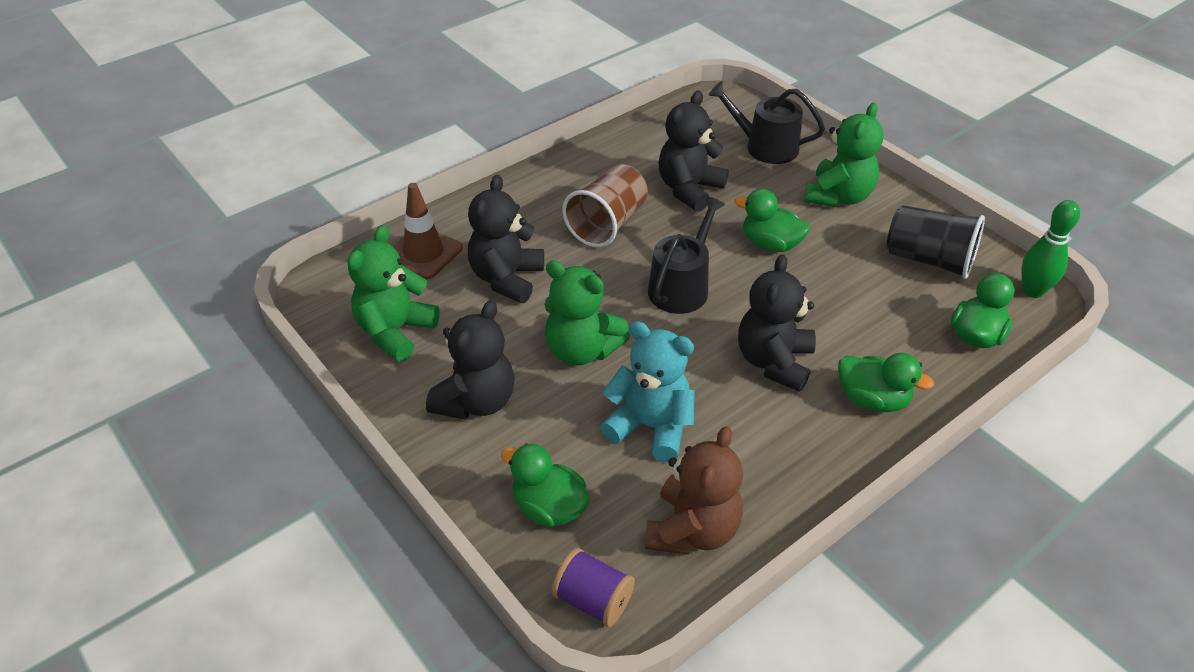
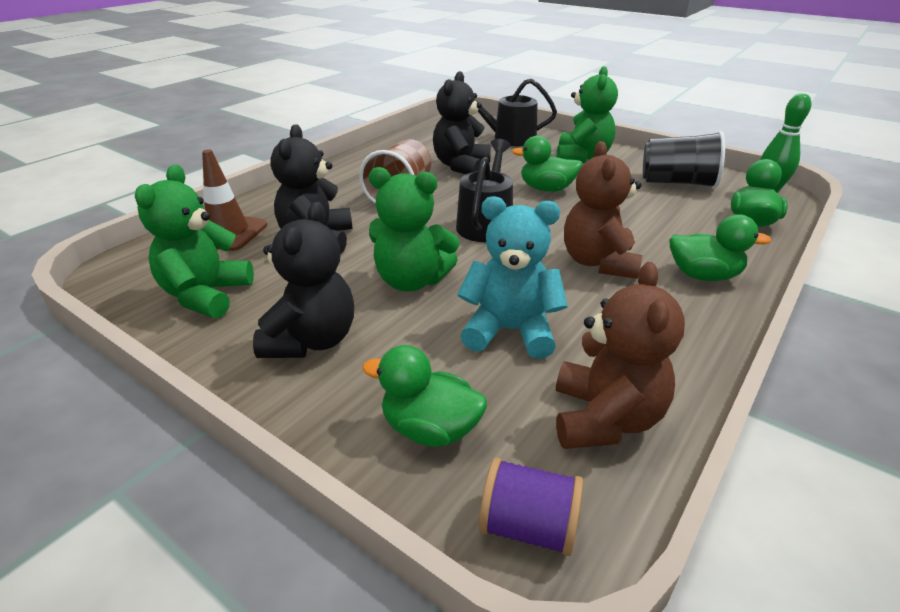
camera: 15 degrees left, 10 degrees down
black teddy bear [738,254,816,392] -> brown teddy bear [564,141,642,279]

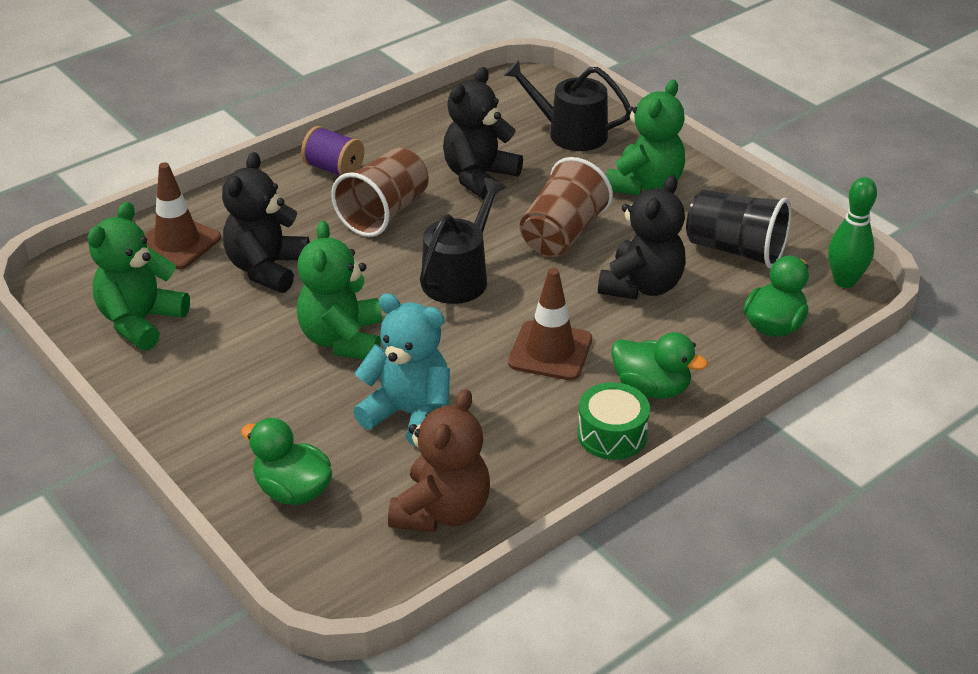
camera: 15 degrees right, 5 degrees up
black teddy bear [253,201,354,358] -> black teddy bear moved to [598,175,686,299]
green teddy bear [369,167,460,291] -> green teddy bear turned 60 degrees clockwise [297,221,382,360]
purple spool [479,457,583,556] -> purple spool moved to [301,126,364,175]
green duck [512,136,583,192] -> brown cup [520,157,613,257]
brown teddy bear [564,141,642,279] -> brown traffic cone [508,268,592,380]
none -> green drum [577,382,650,460]

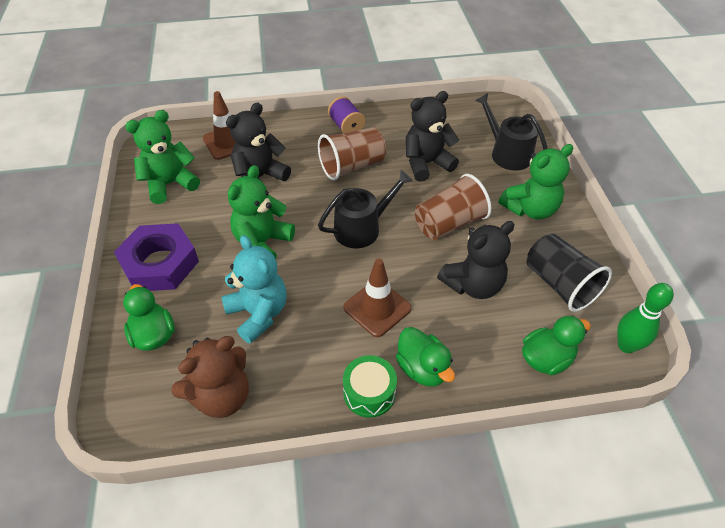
camera: 30 degrees right, 10 degrees up
none -> purple nut [114,223,199,291]

